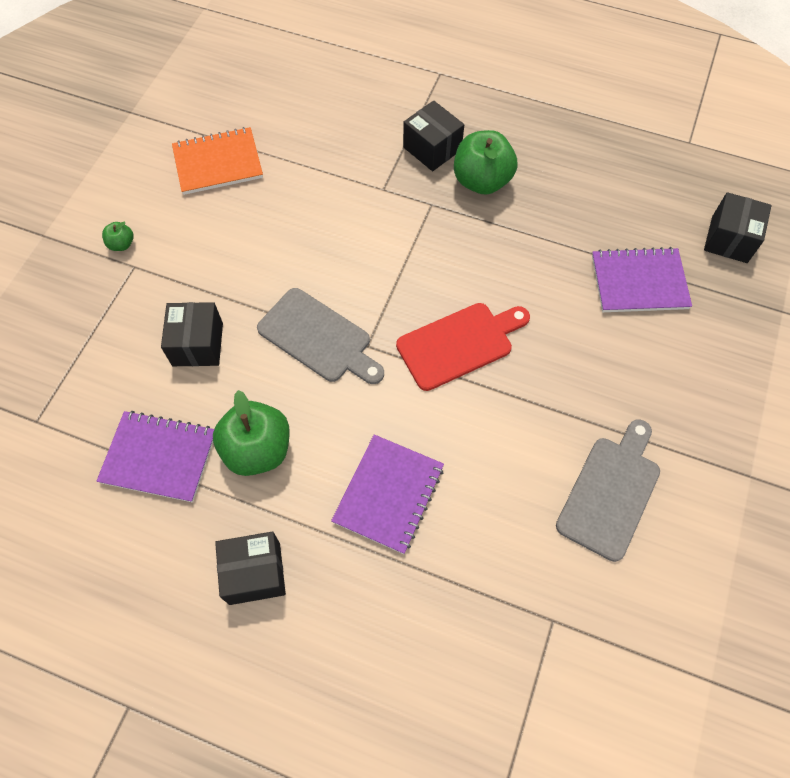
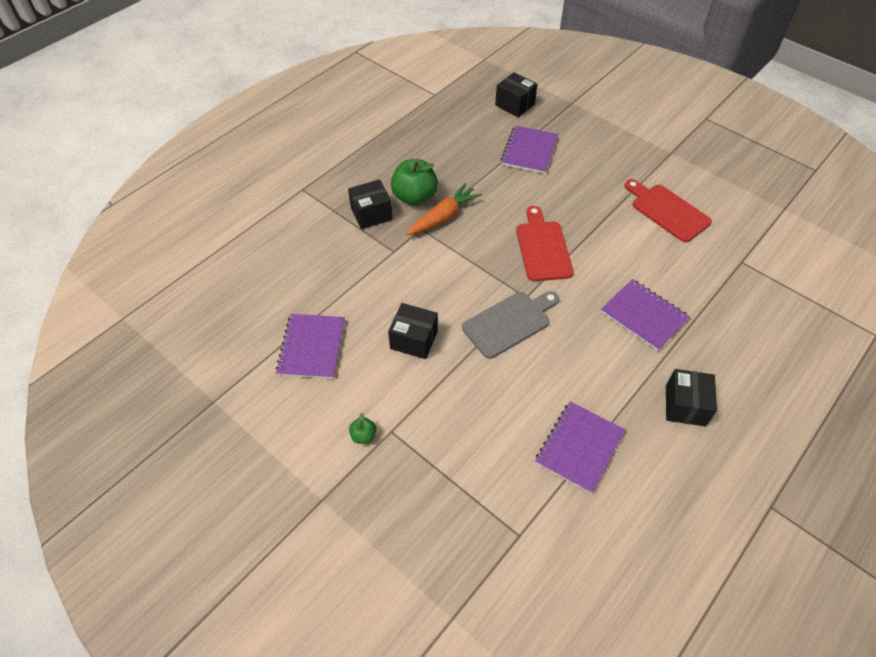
camera: 70 degrees left, 10 degrees down
black box [161,302,223,366] -> black box moved to [388,303,438,359]
orange notebook [172,127,263,195] -> purple notebook [276,314,345,379]
green apple [213,390,290,476] -> none
grey cutting board [556,419,660,562] -> red cutting board [625,179,712,242]
none -> orange carrot [407,183,482,235]

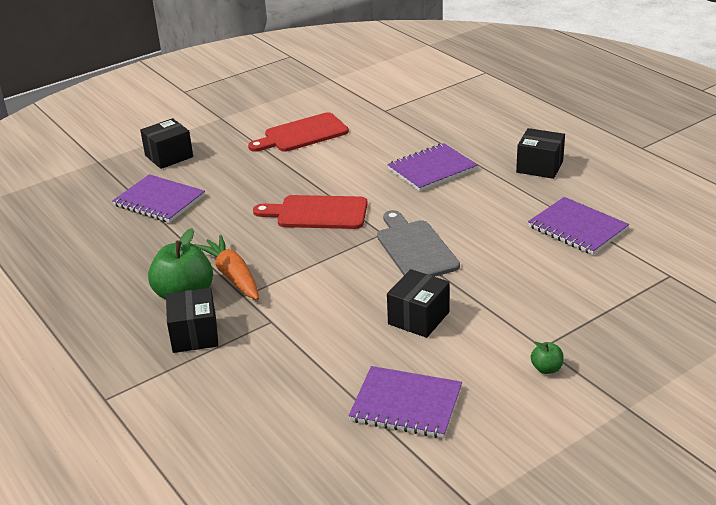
camera: 75 degrees left, 20 degrees down
black box [495,72,537,117] -> black box moved to [140,118,193,169]

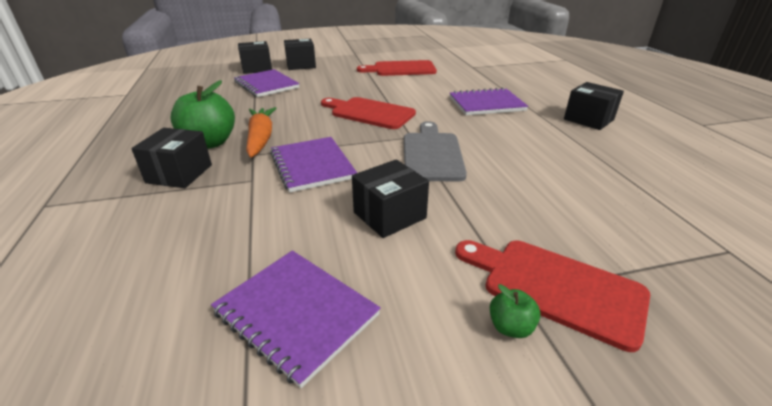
camera: 20 degrees right, 0 degrees up
purple notebook [528,197,629,255] -> purple notebook moved to [270,137,357,192]
none -> black box [238,41,272,74]
none -> red cutting board [455,240,650,352]

